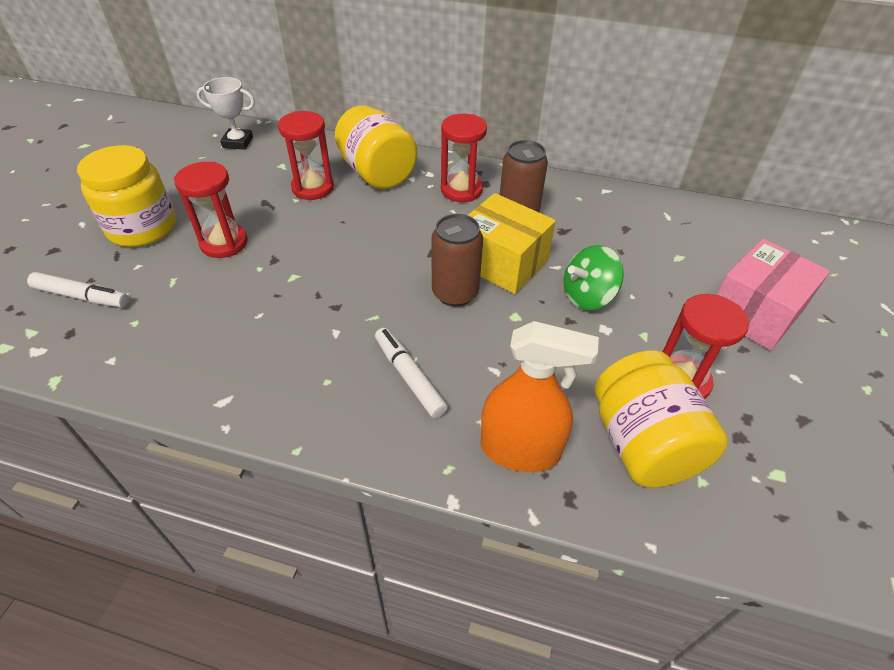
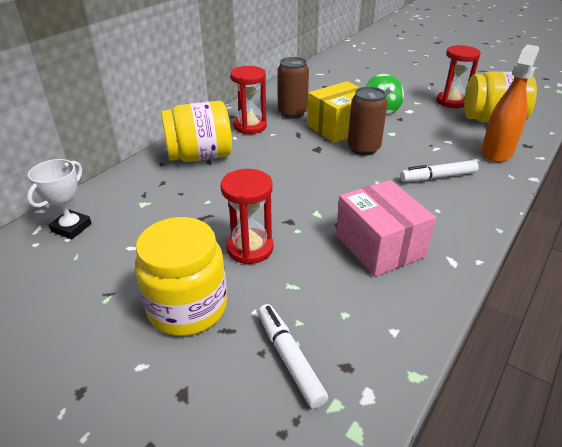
camera: 70 degrees left, 10 degrees down
white marker [27,272,129,308] -> white marker turned 60 degrees counterclockwise [258,304,328,409]
red hourglass [278,111,334,200] -> none
pink box [716,239,830,351] -> pink box moved to [336,180,436,277]

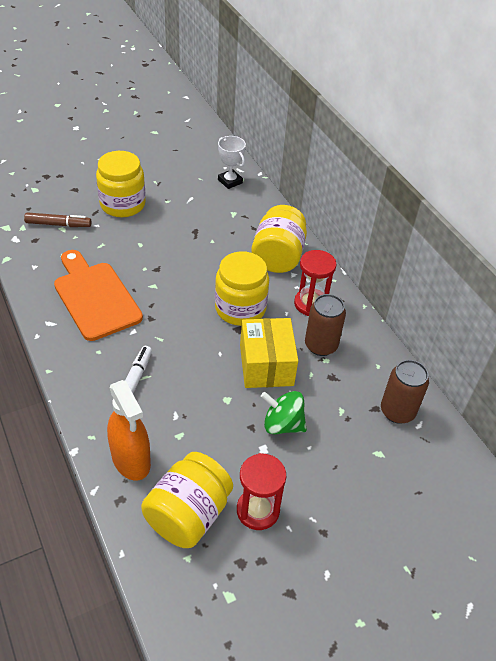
camera: 115 degrees right, 10 degrees up
red hourglass [221,169,273,265] -> none
white marker [258,304,328,409] -> brown marker [24,212,91,227]
pink box [336,180,436,277] -> orange cutting board [54,250,143,341]
brown can [347,87,388,155] -> brown can moved to [381,360,429,424]
none -> yellow jar [215,251,269,326]

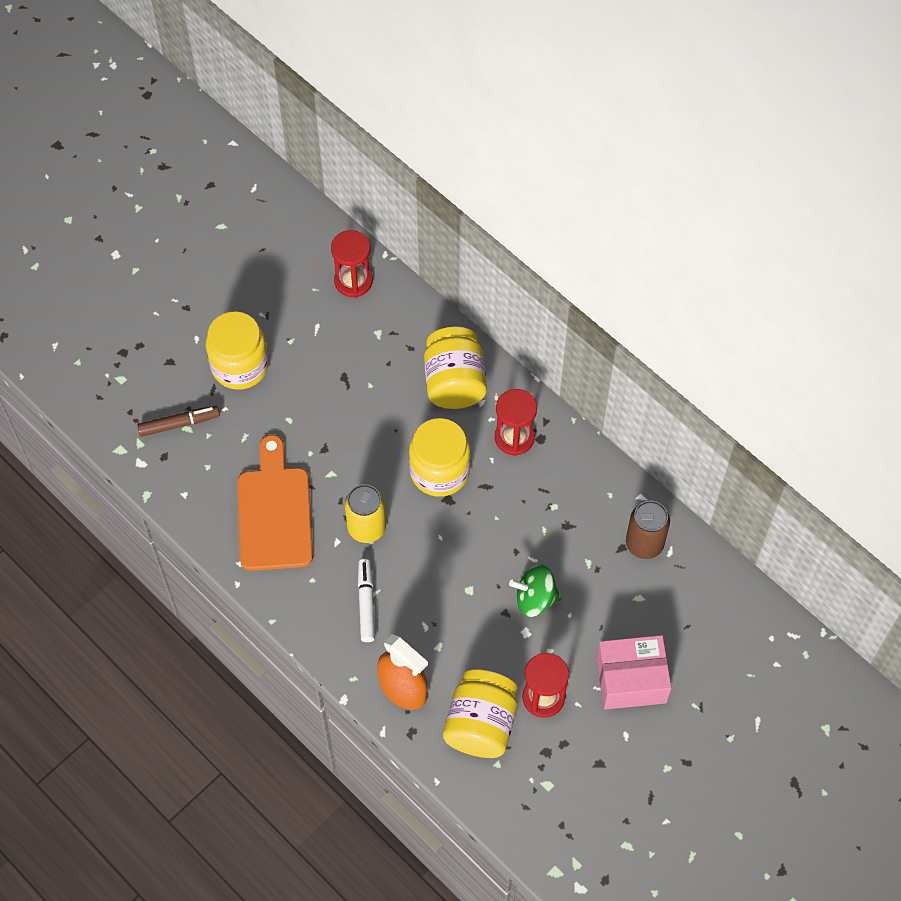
camera: 15 degrees left, 15 degrees up
orange cutting board [54,250,143,341] -> orange cutting board turned 45 degrees clockwise [237,435,313,571]
white trophy [218,136,246,189] -> red hourglass [331,230,373,298]
yellow box [240,318,298,388] -> none
brown can [305,294,346,356] -> none
none -> yellow can [345,484,386,543]
none -> pink box [597,635,671,710]

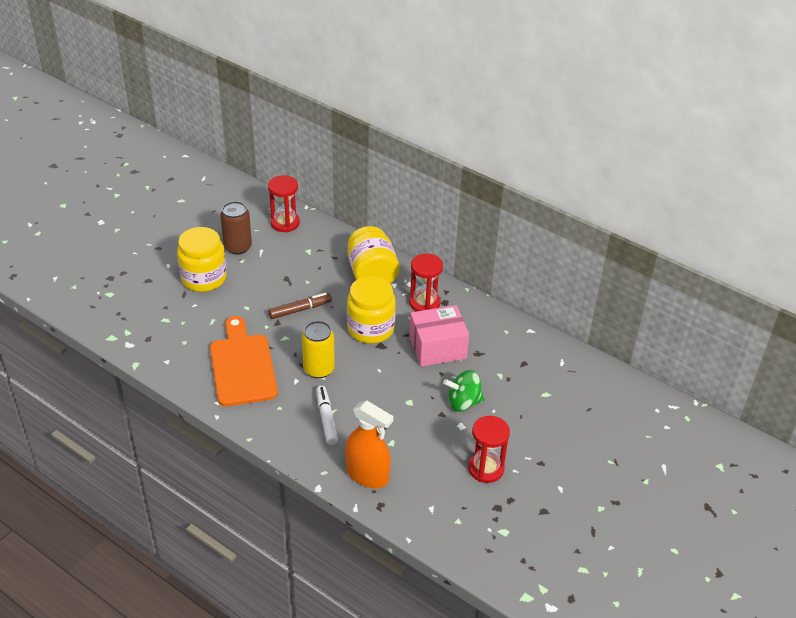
camera: 10 degrees left, 20 degrees down
brown marker [137,406,220,437] -> brown marker moved to [268,293,332,319]
yellow jar [443,669,518,758] -> none
pink box [597,635,671,710] -> pink box moved to [409,305,469,367]
brown can [626,501,670,559] -> brown can moved to [220,201,252,255]

